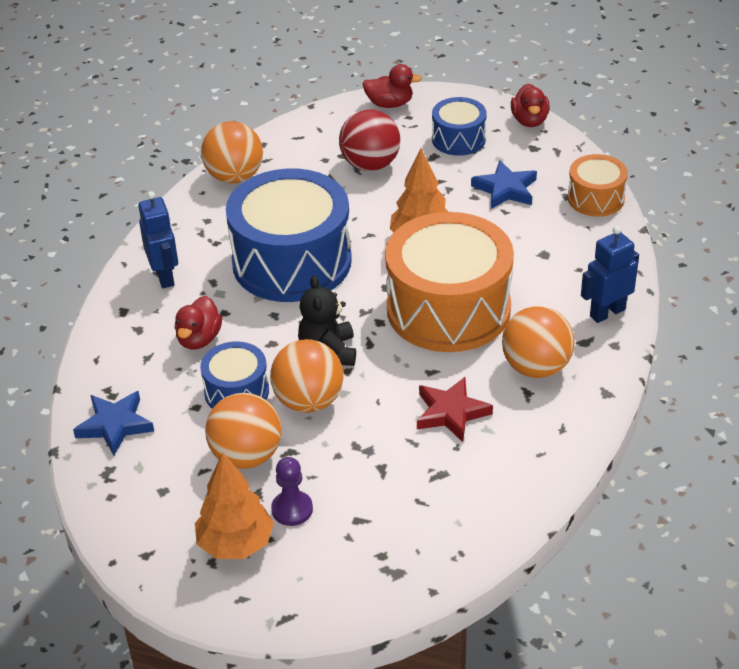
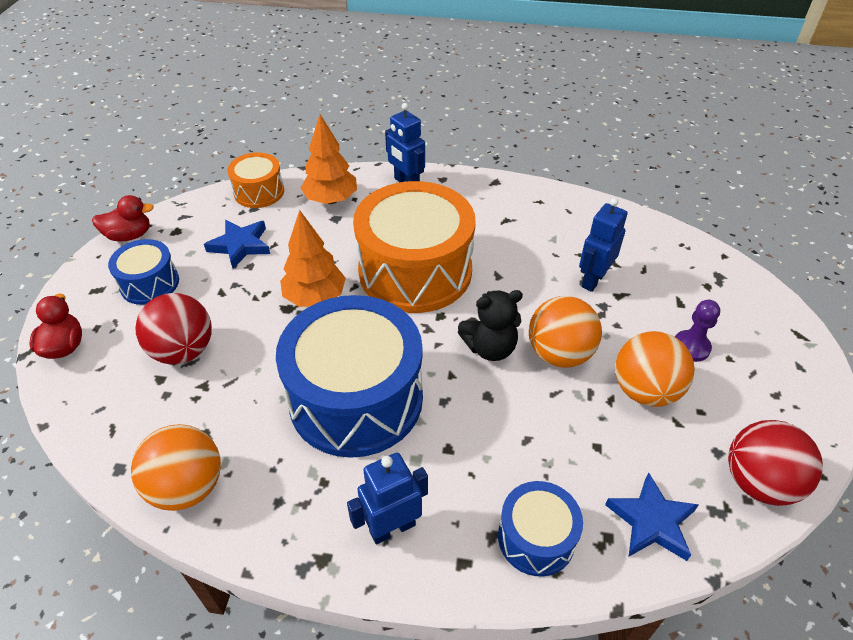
camera: 100 degrees left, 5 degrees up
red duck [175,296,222,349] -> none
orange tree [195,452,274,559] -> orange tree moved to [301,114,357,204]
blue drum [200,341,269,409] -> blue drum moved to [498,481,583,576]
red star [417,377,493,442] -> none
orange ball [502,306,575,378] -> none
none -> blue robot [579,198,628,292]
none -> red ball [728,420,823,506]

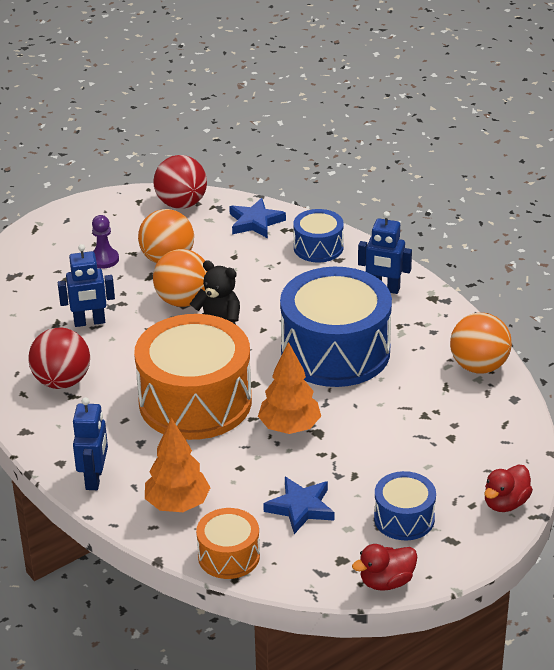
camera: 135 degrees left, 10 degrees down
red duck [92,195,154,242] -> red duck turned 60 degrees counterclockwise [352,544,417,591]
red ball [136,293,212,364] -> red ball moved to [28,328,90,389]

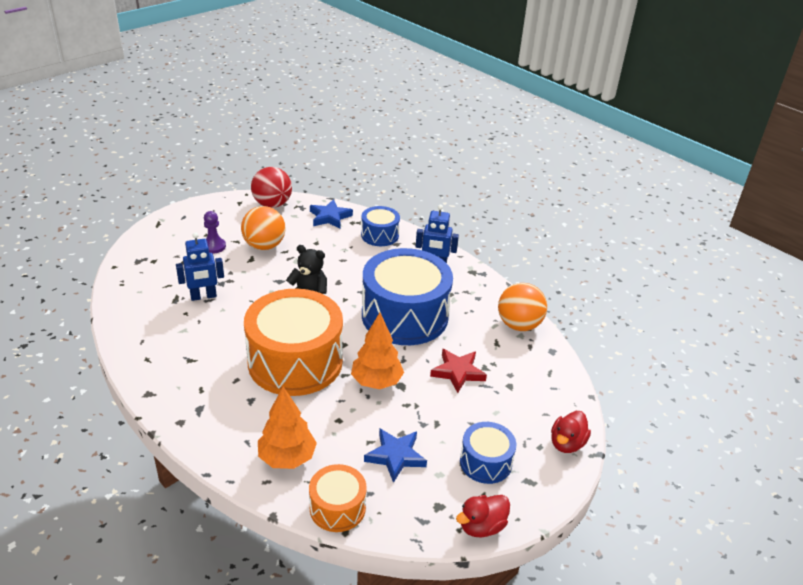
camera: 10 degrees left, 0 degrees up
red ball [28,328,90,389] -> none
blue robot [73,397,108,490] -> none
orange ball [153,249,207,307] -> none
none -> red star [430,349,487,393]

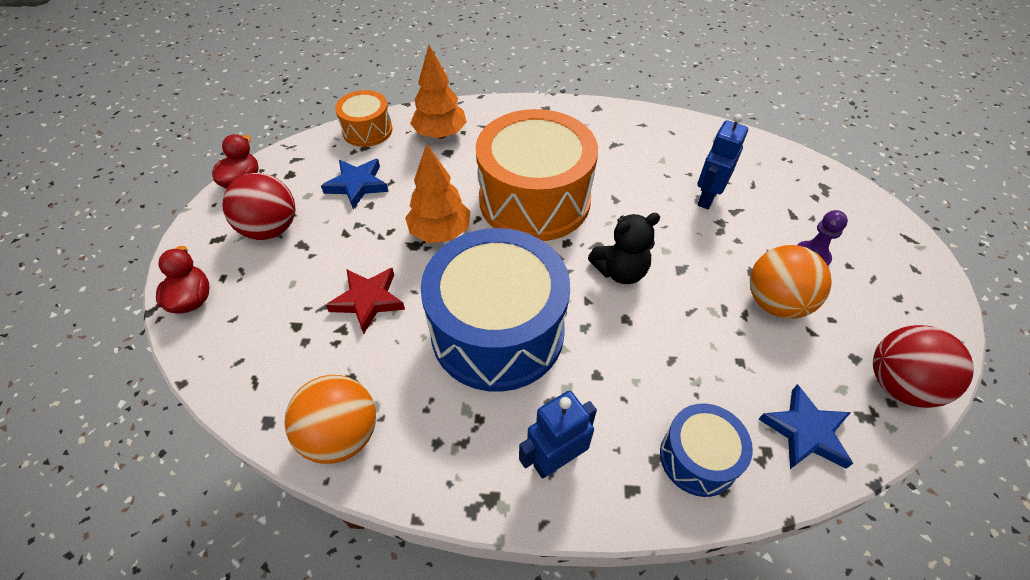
camera: 140 degrees right, 15 degrees up
blue drum [460,422,516,484] -> red ball [223,173,295,240]

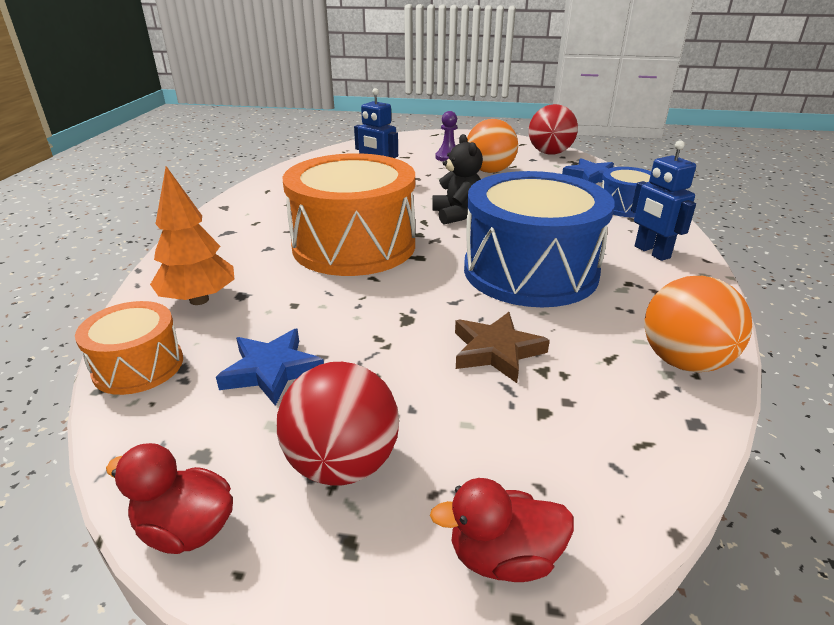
camera: 85 degrees left, 20 degrees down
red star [326,268,405,334] -> brown star [455,312,550,383]
orange tree [405,144,470,243] -> none

